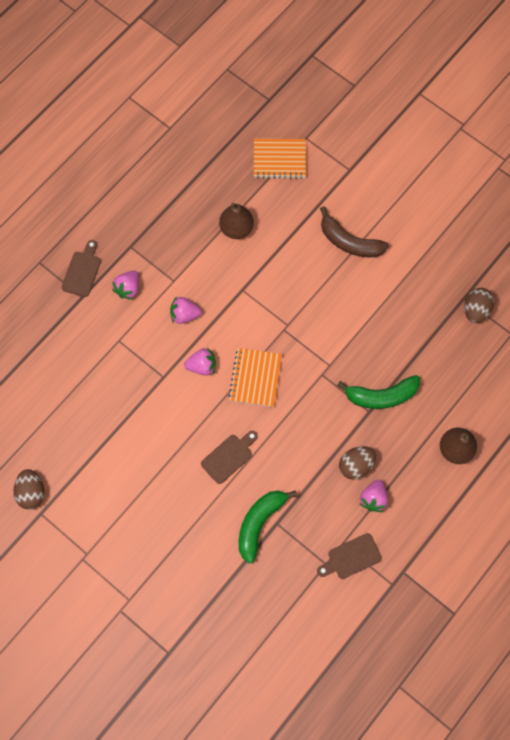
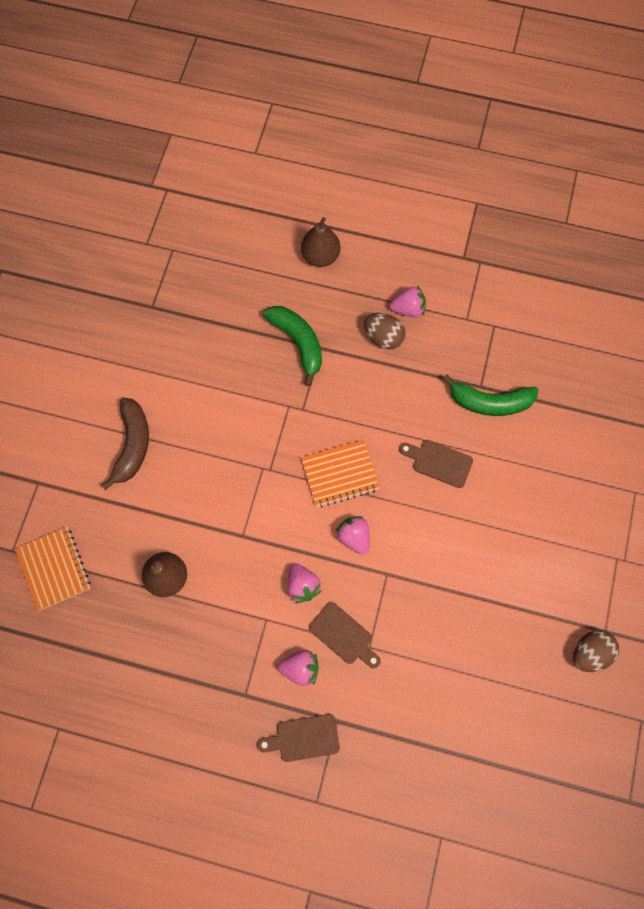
camera: 115 degrees left, 0 degrees up
brown cutting board [317,533,382,579] -> brown cutting board moved to [309,602,381,668]
brown egg [464,288,494,323] -> none

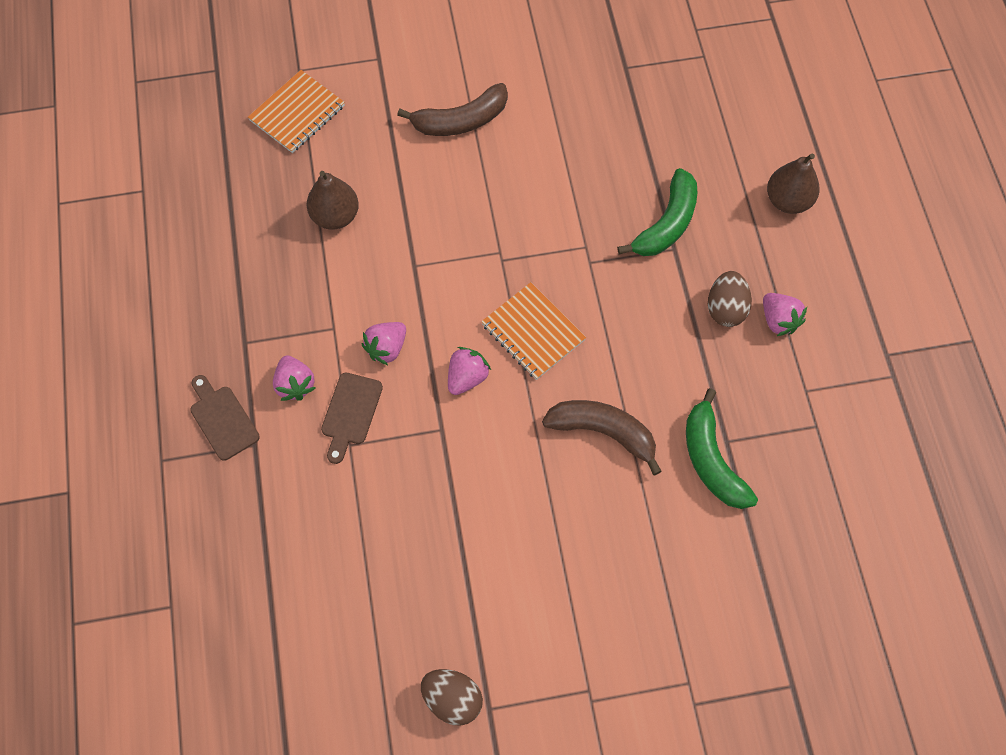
camera: 65 degrees right, 5 degrees down
brown cutting board [399,440,473,488] -> brown banana [542,400,662,475]

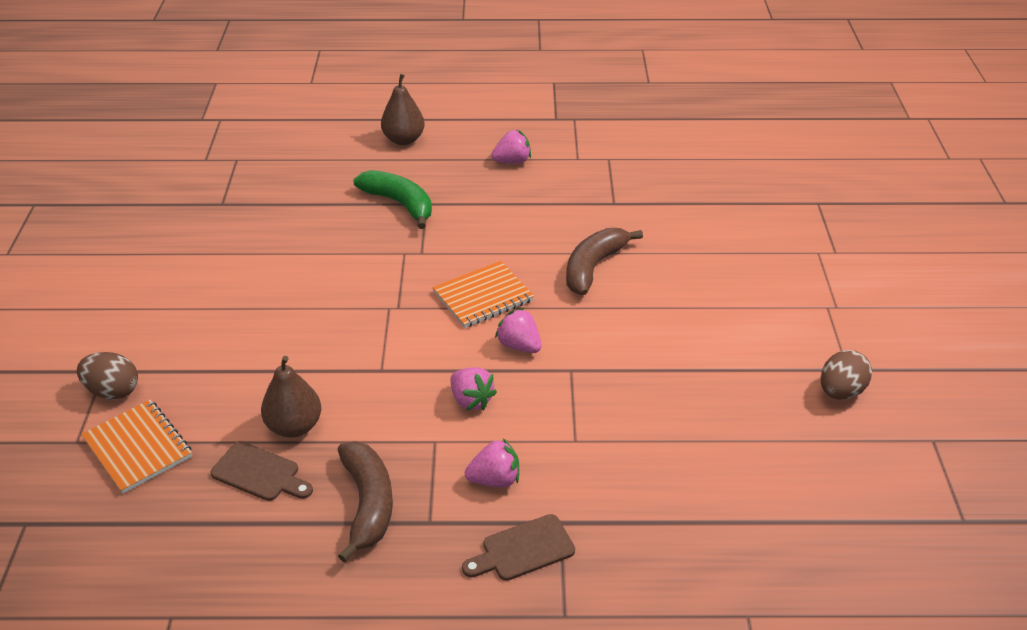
camera: 80 degrees left, 25 degrees down
brown cutting board [321,373,383,464] -> brown cutting board moved to [211,441,313,501]
brown banana [397,83,508,136] -> brown banana moved to [338,441,393,563]
green banana [686,388,758,509] -> none
brown egg [708,271,752,327] -> brown egg moved to [77,352,138,400]

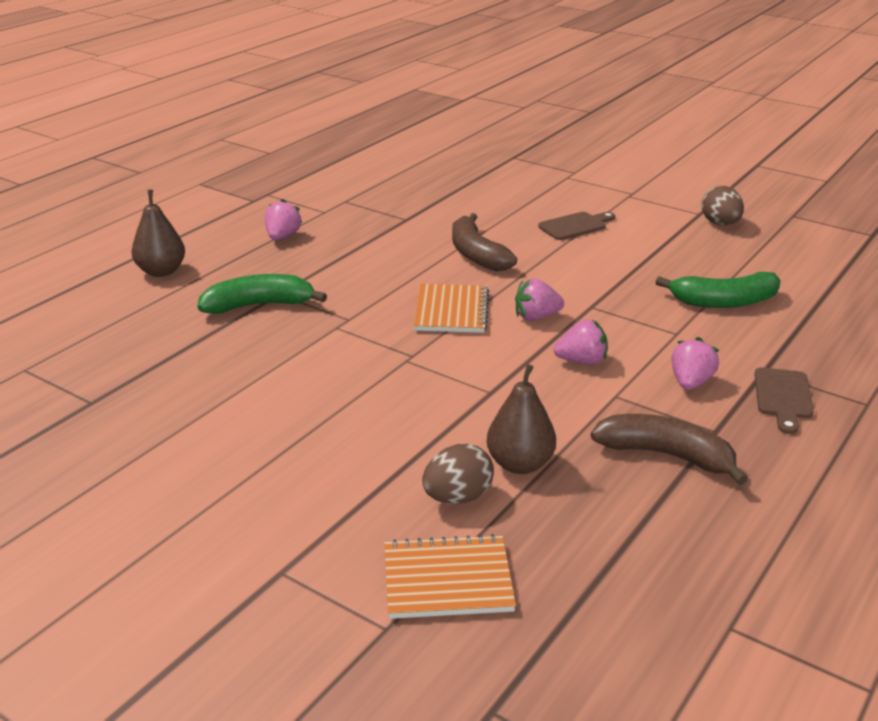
camera: 55 degrees left, 10 degrees down
brown egg [77,352,138,400] -> brown egg moved to [422,443,494,504]
brown cutting board [211,441,313,501] -> brown cutting board moved to [538,212,615,240]
none -> green banana [655,272,781,308]

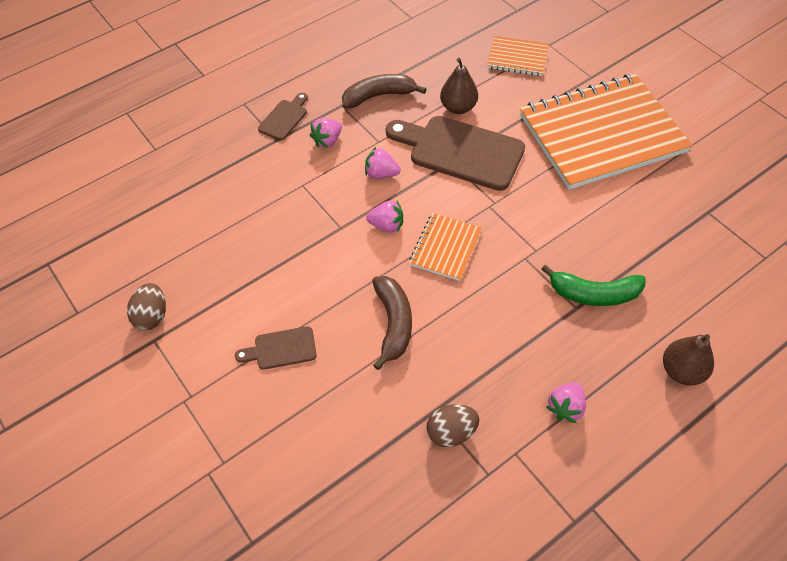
camera: 160 degrees left, 25 degrees up
brown egg [422,443,494,504] -> brown egg moved to [426,404,480,448]
brown banana [591,414,748,485] -> brown banana turned 120 degrees clockwise [342,74,426,109]
green banana [655,272,781,308] -> none
none -> brown cutting board [386,116,525,191]
none -> orange notebook [520,74,693,190]

